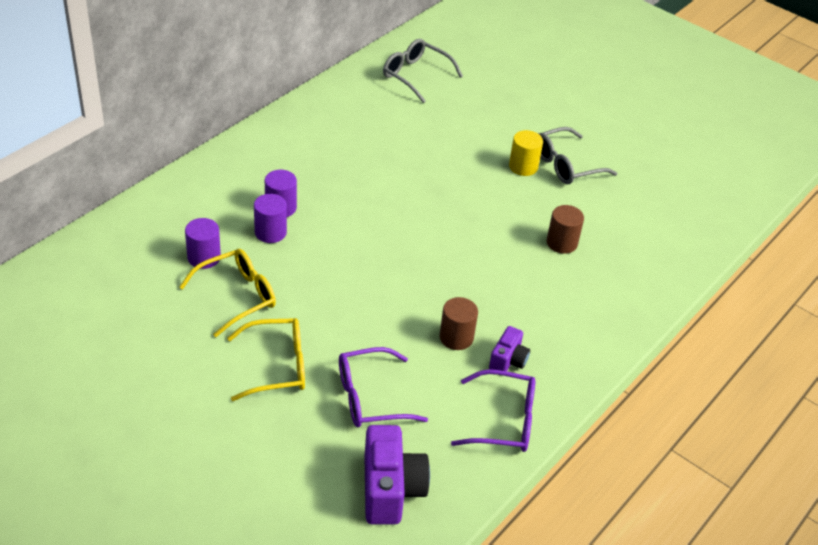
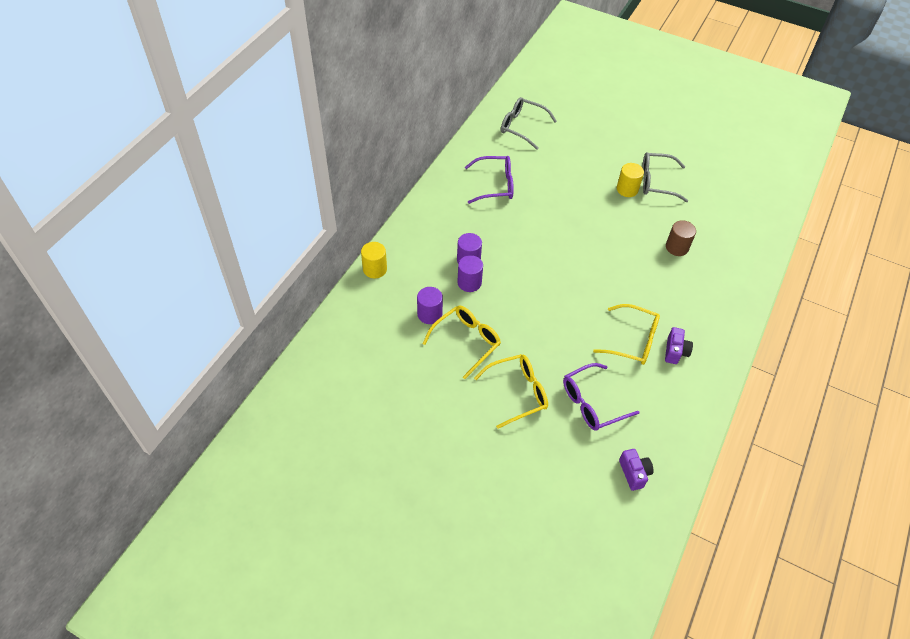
camera: 10 degrees left, 10 degrees up
purple camera [364,425,430,525] -> purple camera [619,449,654,491], size x0.57
brown cylinder [439,297,478,350] -> yellow glasses [593,304,660,365]
purple glasses [451,369,535,452] -> purple glasses moved to [465,156,514,204]
grey glasses [539,127,617,184] -> grey glasses turned 45 degrees clockwise [642,152,688,202]
none -> yellow cylinder [361,242,387,278]

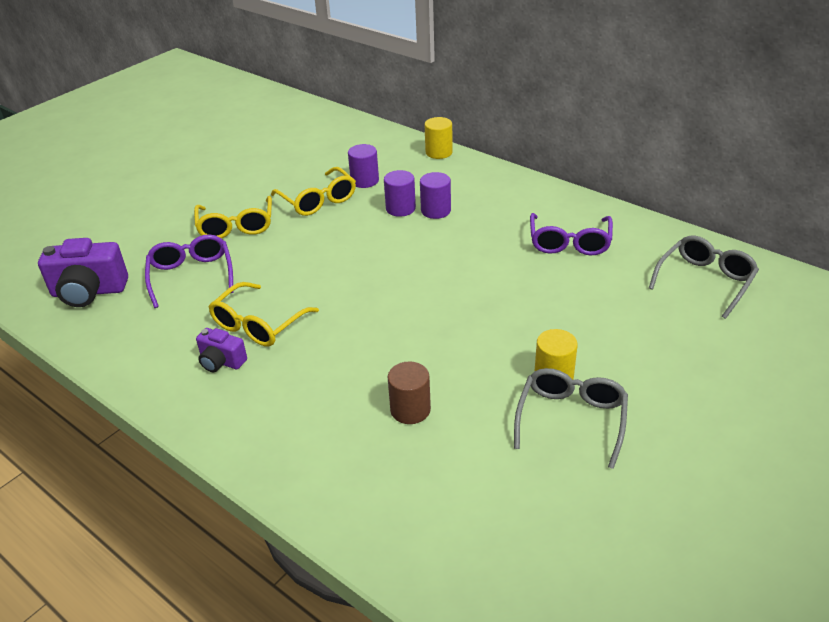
camera: 105 degrees right, 15 degrees down
purple camera [619,449,654,491] -> purple camera [38,238,128,307], size x1.77

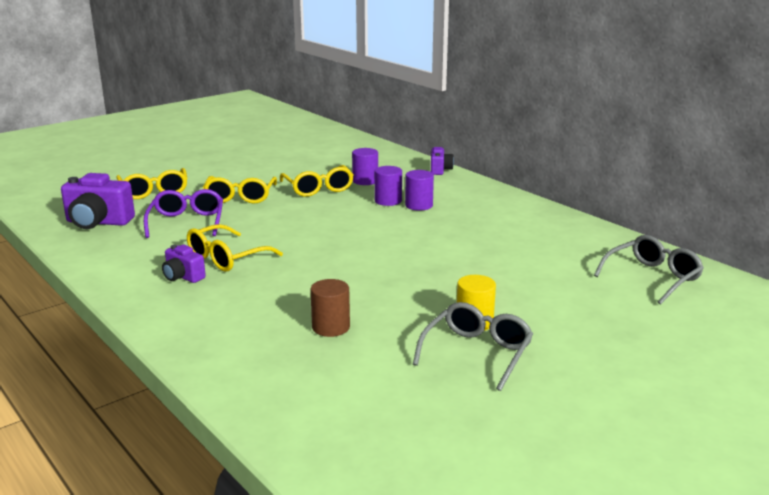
camera: 10 degrees right, 15 degrees down
yellow cylinder [424,117,453,159] -> purple camera [431,147,454,175]
purple glasses [530,213,613,255] -> none
none -> yellow glasses [117,168,187,199]

